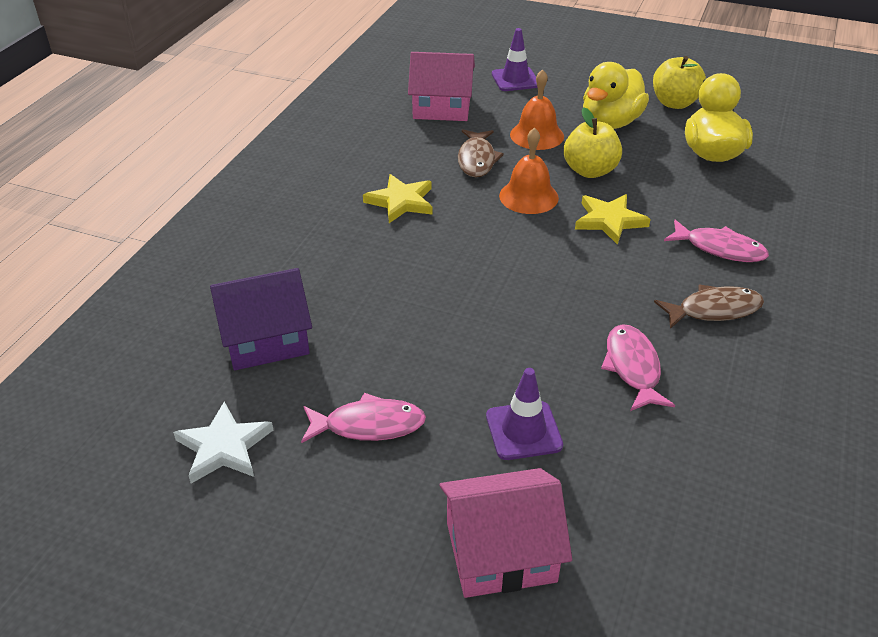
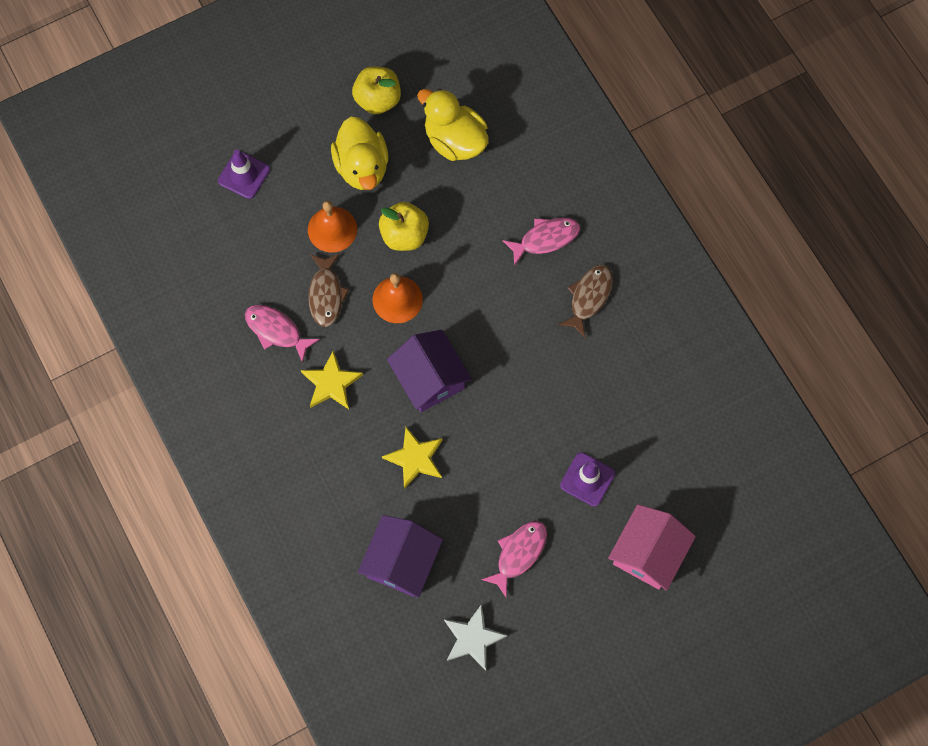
camera: 50 degrees left, 30 degrees up
pink house [408,52,475,121] -> none
brown fish [458,129,504,177] -> brown fish turned 45 degrees clockwise [308,254,349,327]
yellow star [575,194,651,245] -> yellow star moved to [382,427,443,489]
pink fish [601,324,675,411] -> pink fish moved to [245,305,320,363]
none -> purple house [387,330,472,412]

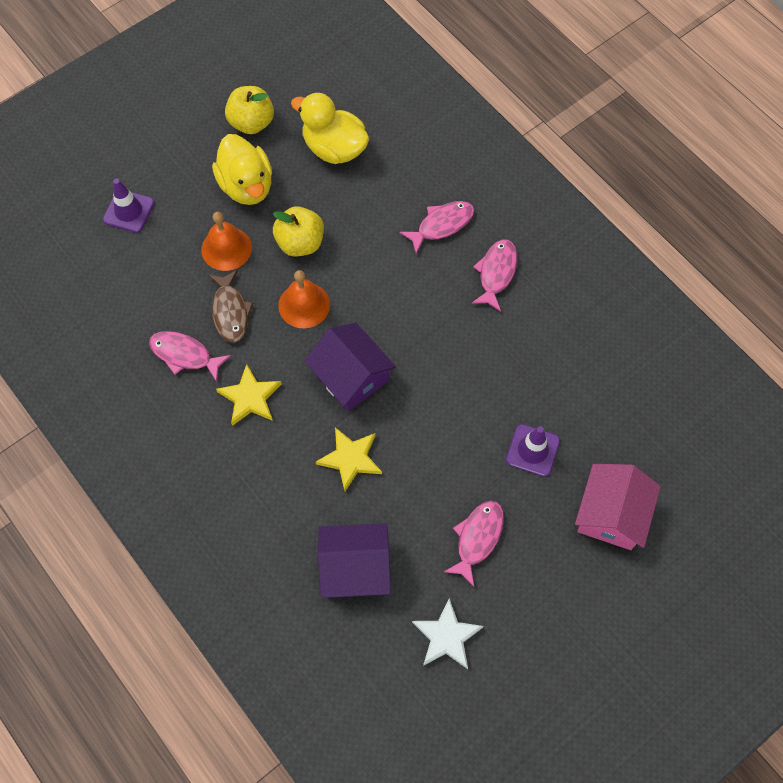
camera: 10 degrees left, 5 degrees down
purple house [358,515,443,598] -> purple house turned 75 degrees clockwise [318,523,391,598]
brown fish [559,265,613,338] -> pink fish [471,239,517,312]

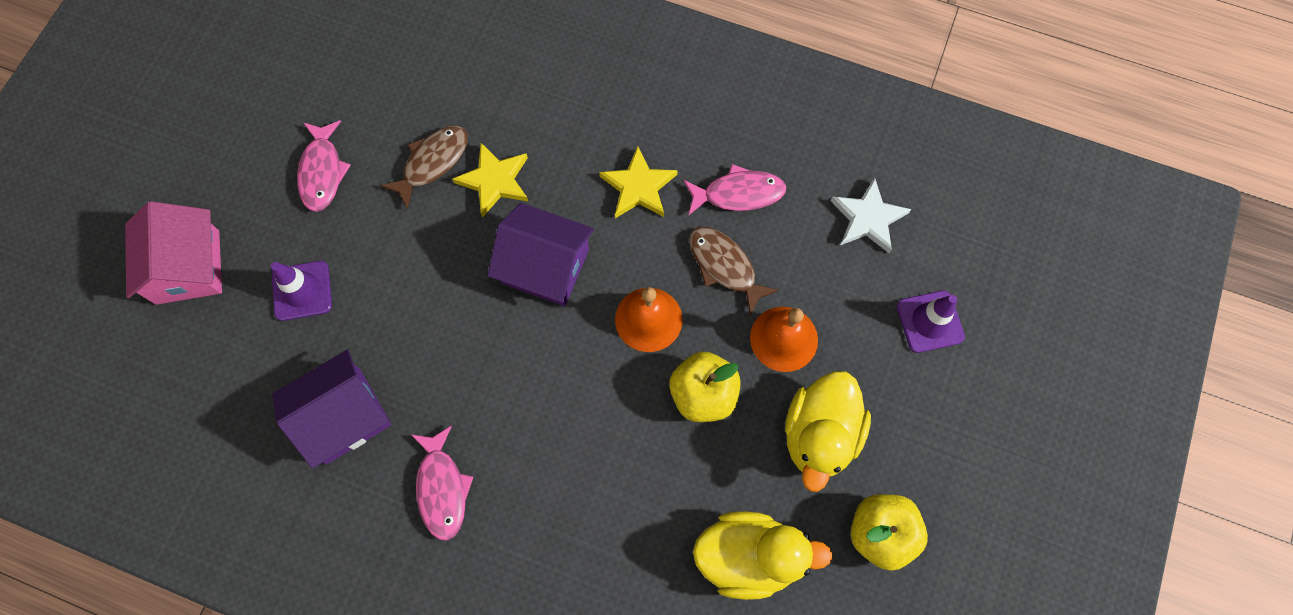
camera: 150 degrees right, 5 degrees up
yellow duck [212,134,272,205] -> yellow duck turned 105 degrees counterclockwise [785,371,871,492]
purple house [318,523,391,598] -> purple house moved to [272,350,391,468]
pink fish [400,201,474,254] -> none
white star [412,598,483,669] -> white star moved to [831,178,911,253]
none -> brown fish [380,126,468,209]

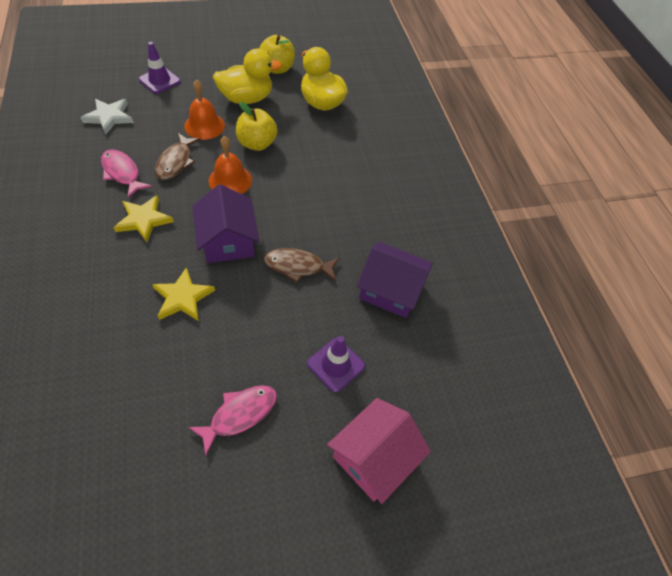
camera: 130 degrees left, 15 degrees down
brown fish [380,126,468,209] -> brown fish moved to [264,248,339,283]
pink fish [410,425,473,541] -> none

